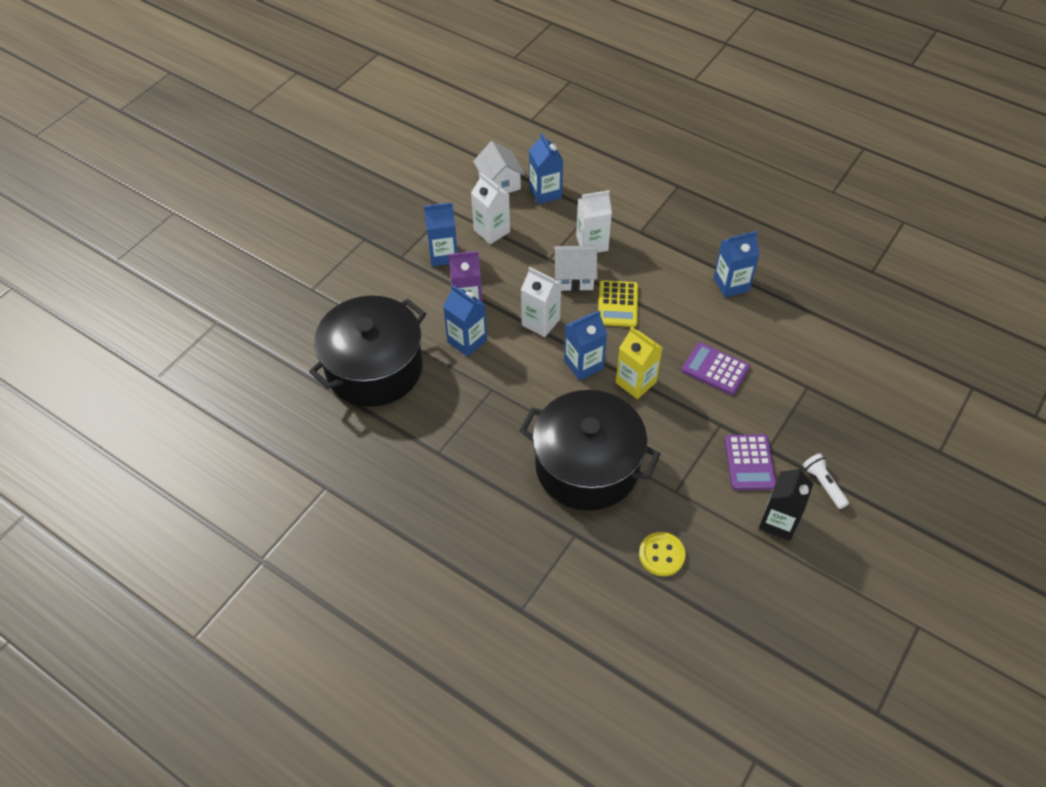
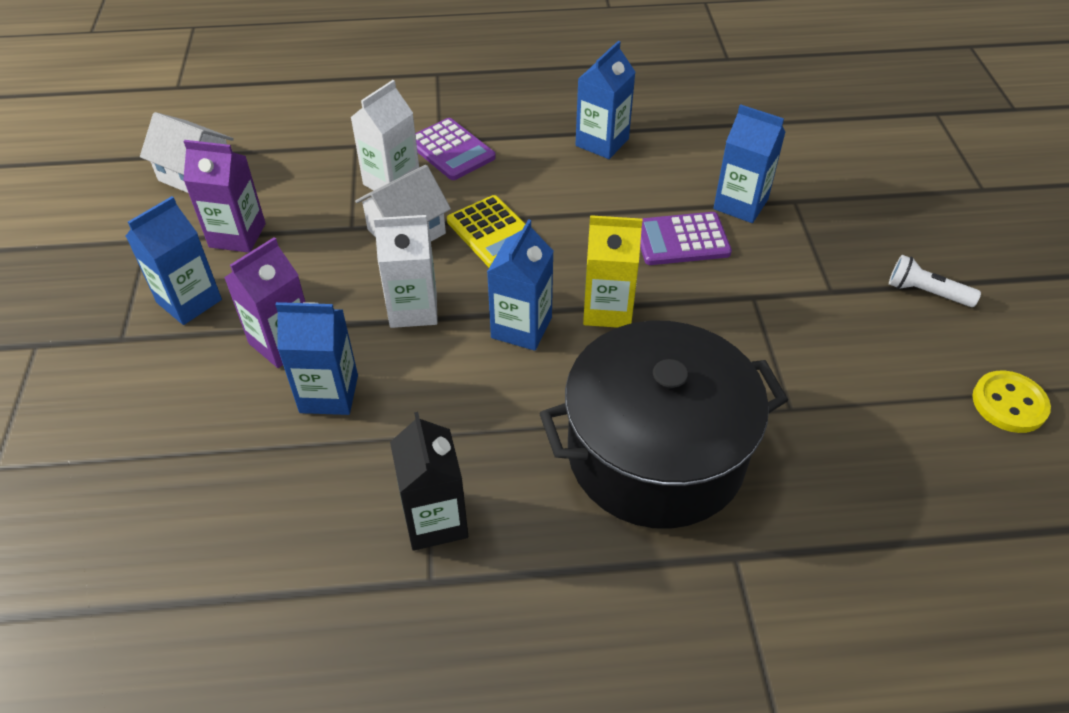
camera: 40 degrees left, 5 degrees down
black pot [309,296,426,407] -> none
white carton [471,173,510,244] -> purple carton [183,140,266,253]
blue carton [529,133,563,204] -> blue carton moved to [713,104,785,223]
yellow button [639,532,686,576] -> yellow button moved to [972,370,1051,433]
purple calculator [725,434,776,490] -> purple calculator moved to [415,118,496,180]
black carton [759,466,813,541] -> black carton moved to [390,412,468,551]

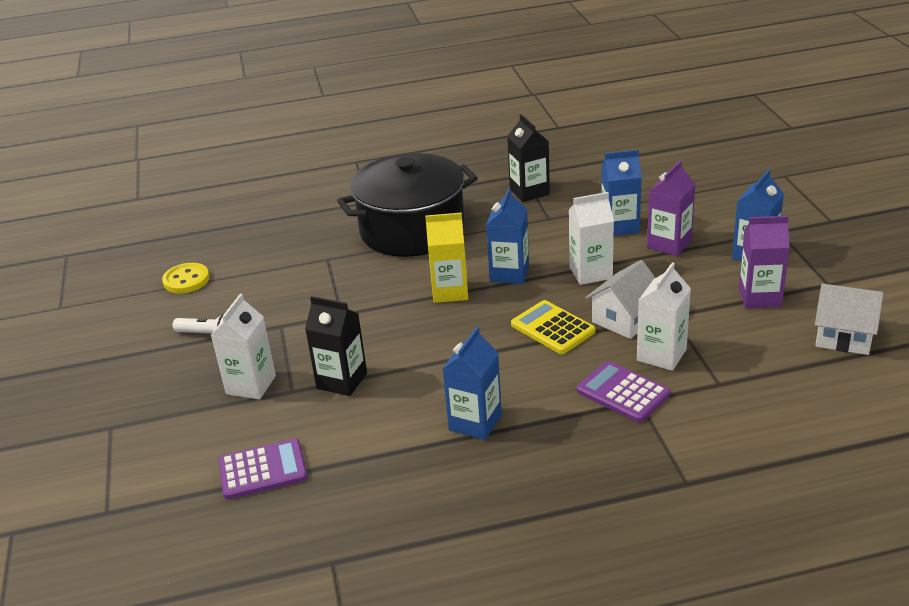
camera: 175 degrees right, 15 degrees down
purple calculator [640,212,732,265] -> purple calculator moved to [218,439,308,500]
blue carton [713,104,785,223] -> black carton [305,296,367,396]
none -> white carton [211,293,276,399]

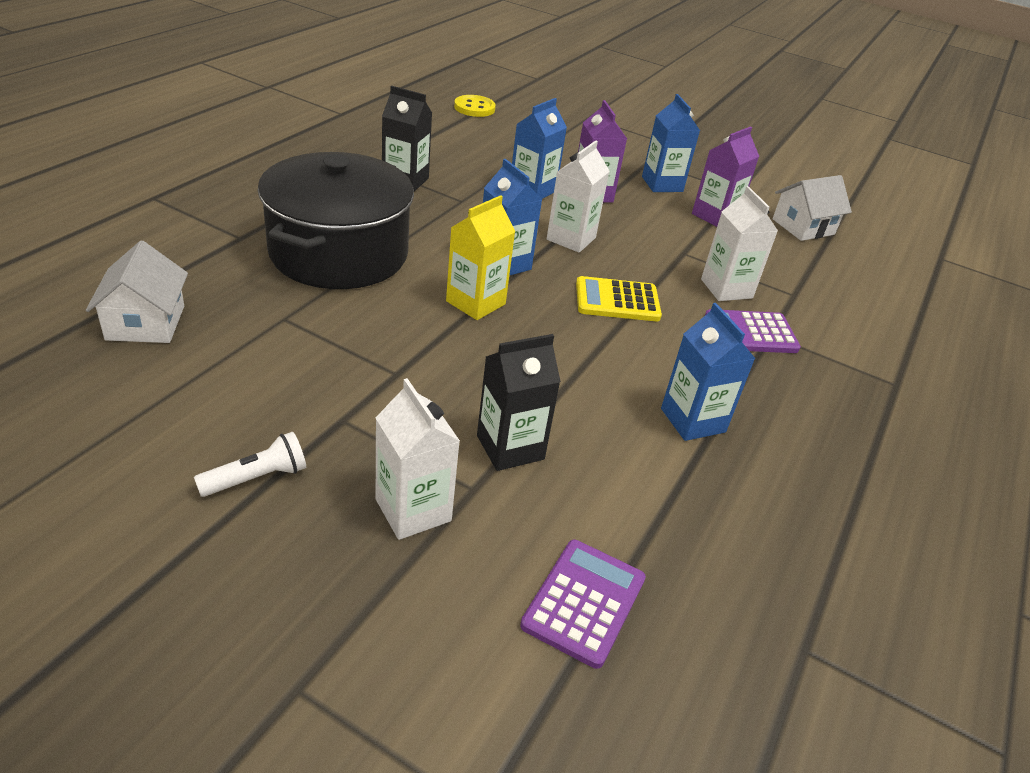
camera: 55 degrees left, 5 degrees up
yellow button [162,263,209,293] -> yellow button moved to [454,95,496,117]
white house [585,260,655,339] -> white house moved to [86,241,188,343]

